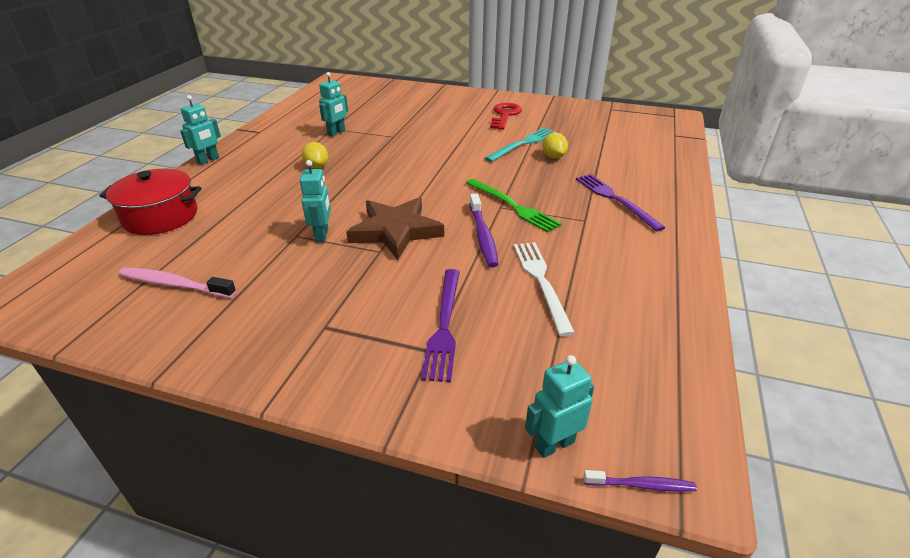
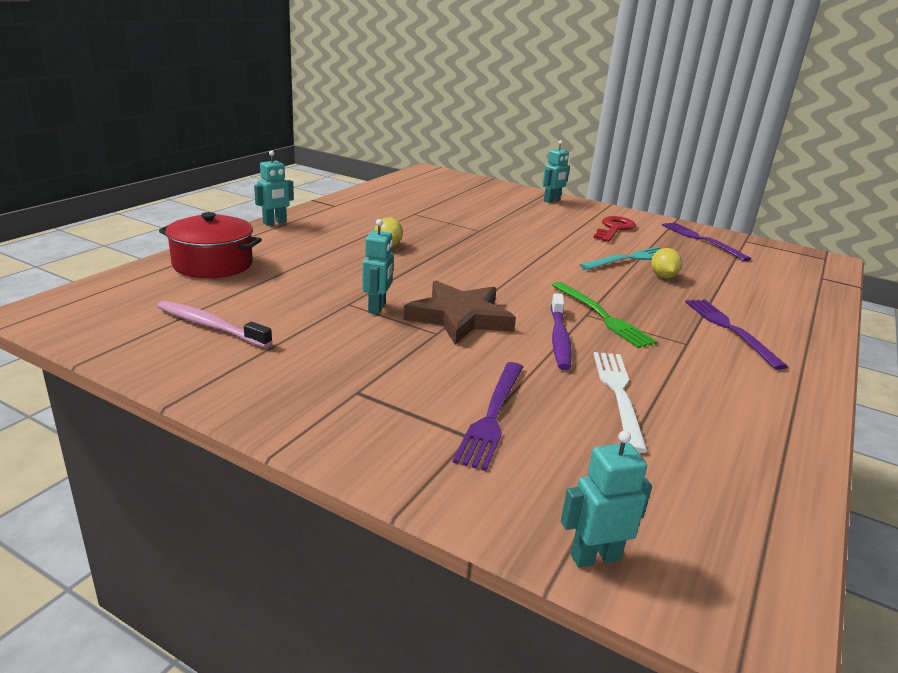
camera: 10 degrees right, 10 degrees down
turquoise robot [319,72,348,137] -> turquoise robot moved to [542,140,570,203]
purple toothbrush [584,470,697,492] -> none
none -> purple fork [662,222,751,261]

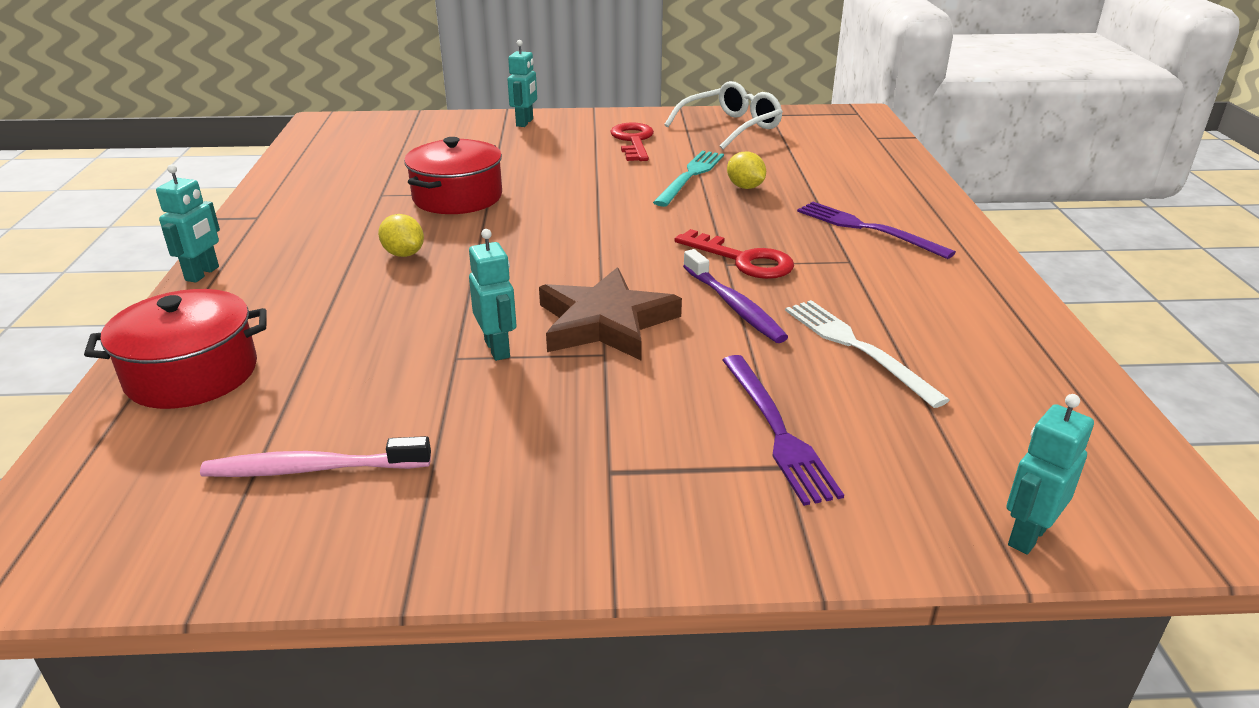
camera: 30 degrees left, 5 degrees up
green fork [552,282,657,348] -> red key [675,229,794,279]
purple fork [662,222,751,261] -> white glasses [664,81,783,150]
none -> red pot [404,137,502,214]

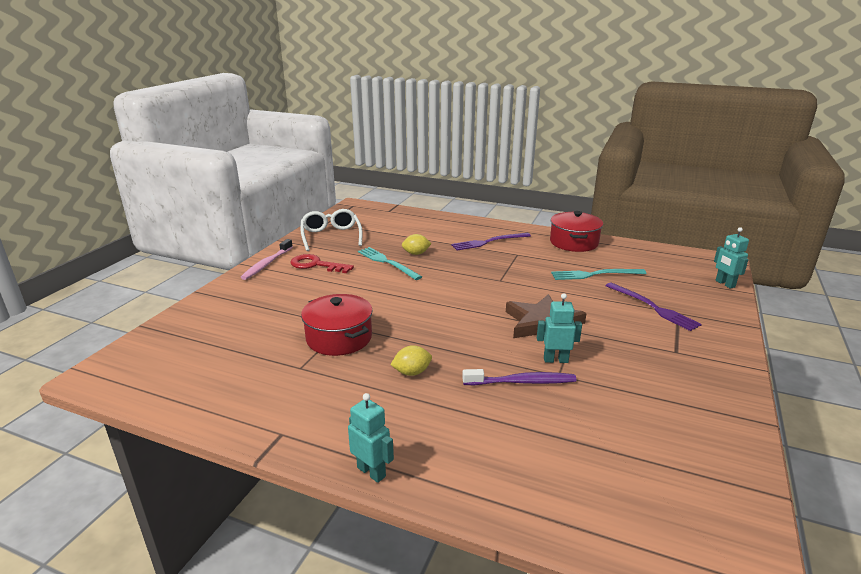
camera: 65 degrees left, 5 degrees down
red pot [84,289,267,409] -> red pot moved to [550,211,603,252]
pink toothbrush [200,436,431,477] -> pink toothbrush moved to [241,239,293,280]
turquoise robot [507,40,537,127] -> none
red key [675,229,794,279] -> none
purple toothbrush [683,249,788,343] -> purple toothbrush moved to [462,369,576,385]
purple fork [722,355,844,506] -> purple fork turned 45 degrees clockwise [605,282,702,331]
white fork [785,300,950,408] -> turquoise fork [551,269,647,280]

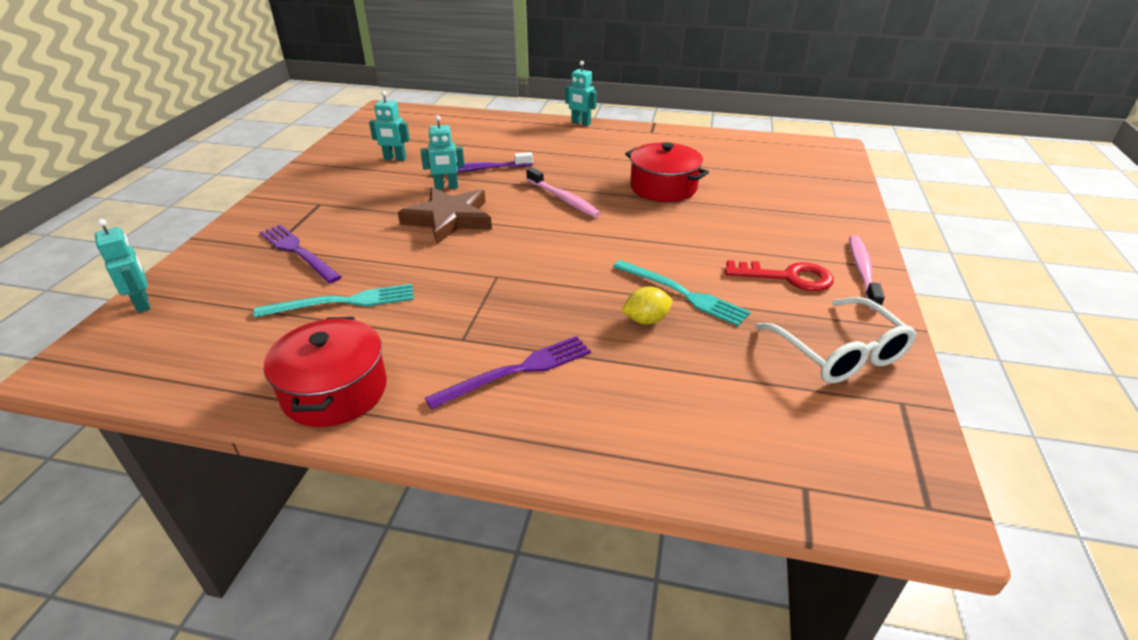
camera: 170 degrees right, 10 degrees up
yellow lemon [390,345,432,376] -> none
none -> turquoise robot [369,91,410,161]
none -> pink toothbrush [526,168,601,218]

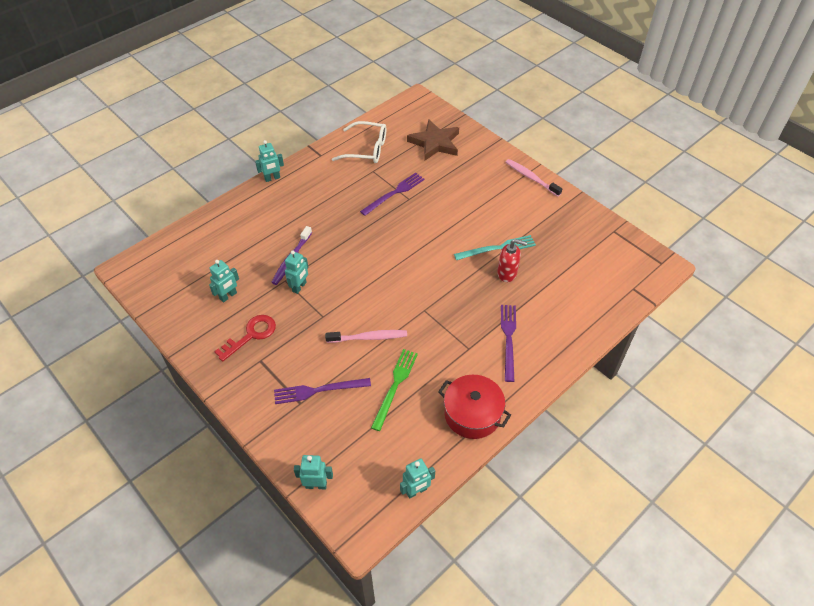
camera: 55 degrees left, 15 degrees up
turquoise fork [254,284,414,317] -> green fork [371,349,418,431]
brown star [398,187,492,245] -> brown star moved to [407,119,459,161]
pink toothbrush [526,168,601,218] -> pink toothbrush moved to [325,330,407,343]
yellow lemon [622,286,673,325] -> red soap dispenser [497,239,527,282]
red pot [625,142,709,202] -> purple fork [360,173,425,216]
red key [725,260,834,291] -> red key moved to [214,315,276,362]
white glasses [755,297,916,383] -> white glasses moved to [332,121,386,163]
none -> turquoise robot [400,458,435,499]

